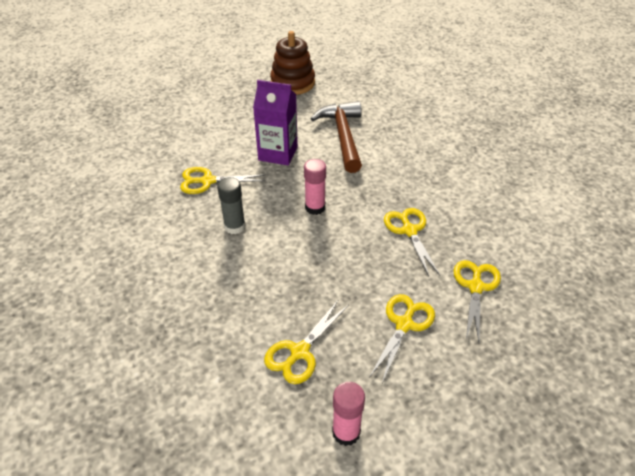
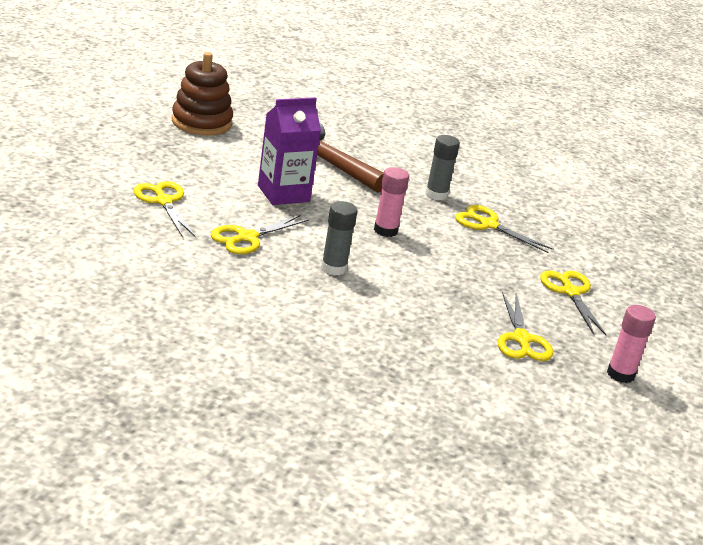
camera: 45 degrees left, 15 degrees down
yellow scissors [454,260,501,342] -> yellow scissors moved to [134,181,196,237]
none -> grey glue stick [426,135,460,201]

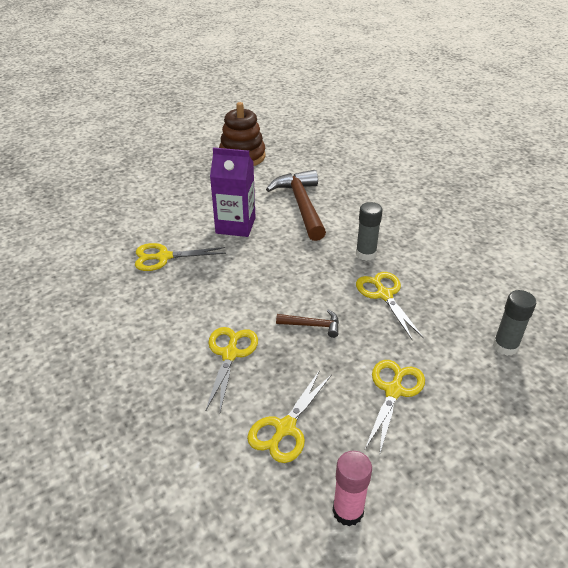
camera: 40 degrees right, 10 degrees up
yellow scissors [134,181,196,237] -> yellow scissors moved to [205,327,258,412]
grey glue stick [321,201,358,275] -> grey glue stick moved to [493,290,536,356]
pink glue stick [374,167,409,237] -> none
none -> brown hammer [276,309,339,338]

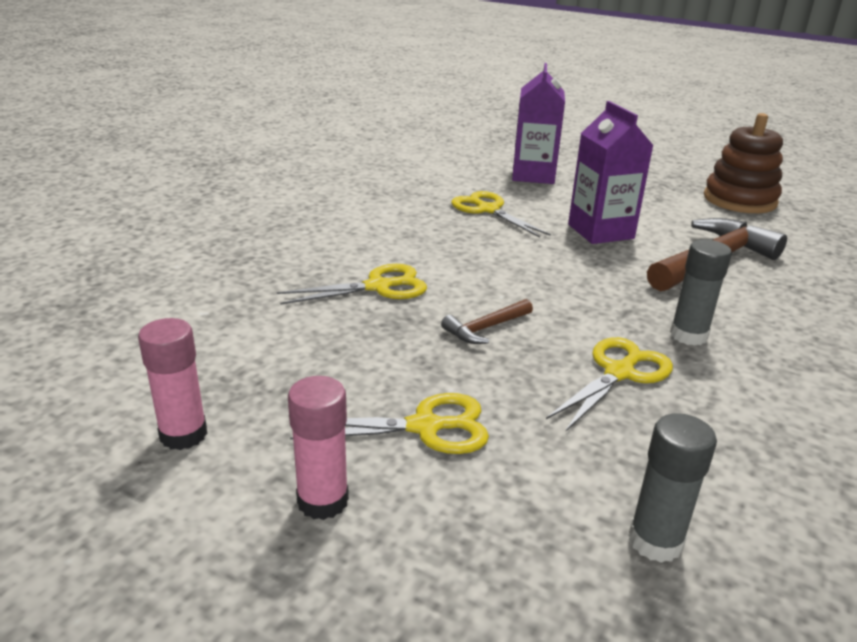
camera: 60 degrees right, 10 degrees down
yellow scissors [247,370,332,463] -> none
brown hammer [276,309,339,338] -> brown hammer turned 75 degrees clockwise [441,299,533,344]
none -> pink glue stick [288,376,349,520]
none -> purple carton [512,63,565,184]

